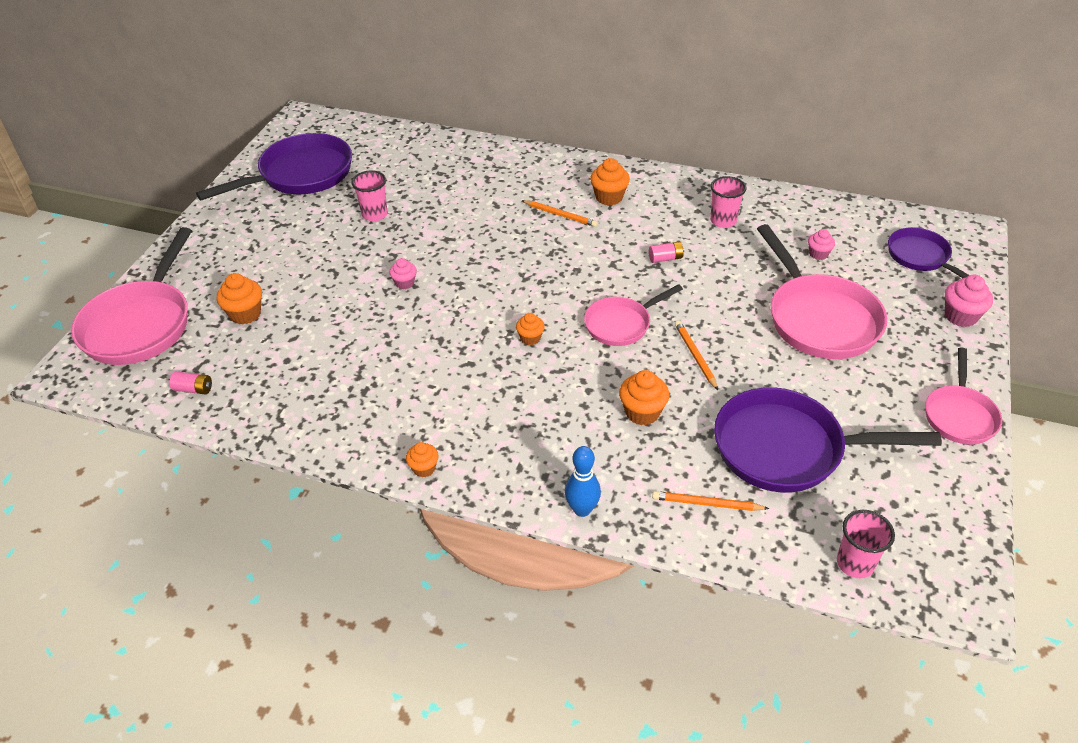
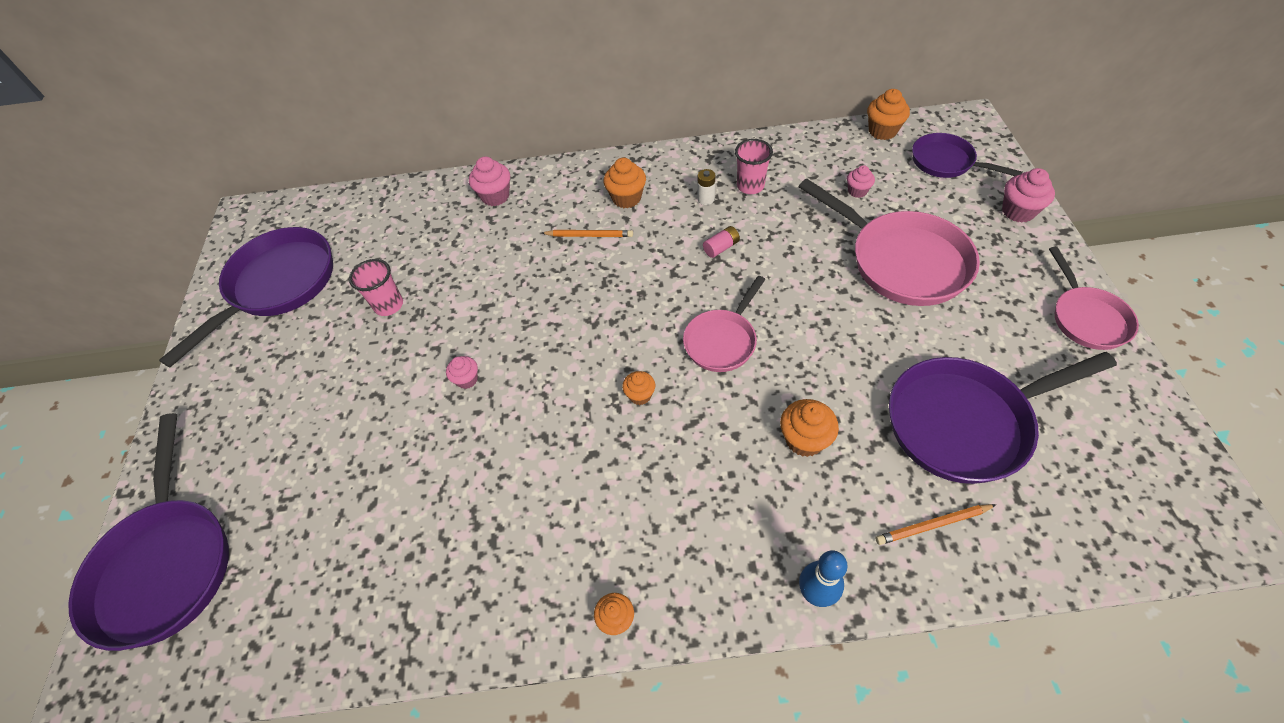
camera: 20 degrees left, 10 degrees up
pink pan [71,227,192,365] -> purple pan [68,413,229,651]
pink battery [170,371,212,394] -> none
orange cupcake [217,273,262,324] -> orange cupcake moved to [867,89,910,140]
orange pencil [675,320,718,390] -> none
pink cup [837,510,895,578] -> none
none -> pink cupcake [469,156,510,206]
none -> white battery [697,169,715,205]

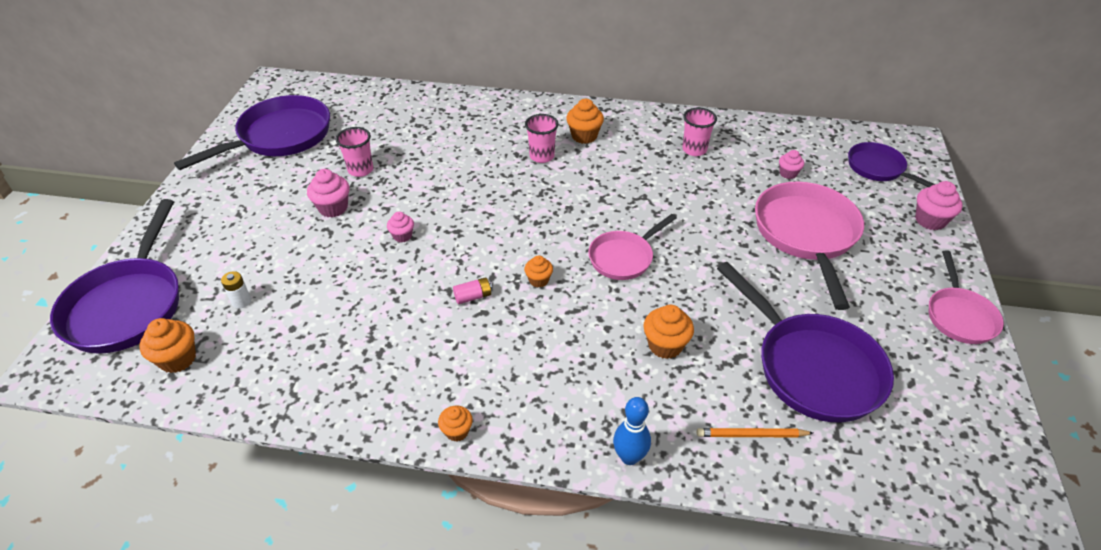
camera: 10 degrees right, 10 degrees down
pink cupcake [469,156,510,206] -> pink cupcake moved to [307,169,350,218]
orange pencil [542,230,633,237] -> pink cup [525,114,559,163]
white battery [697,169,715,205] -> white battery moved to [221,271,251,308]
pink battery [703,226,740,258] -> pink battery moved to [453,277,492,304]
pink pan [799,179,980,306] -> pink pan turned 150 degrees counterclockwise [755,182,864,310]
orange cupcake [867,89,910,140] -> orange cupcake moved to [140,318,196,373]
purple pan [889,352,1117,484] -> purple pan turned 120 degrees counterclockwise [717,262,894,422]

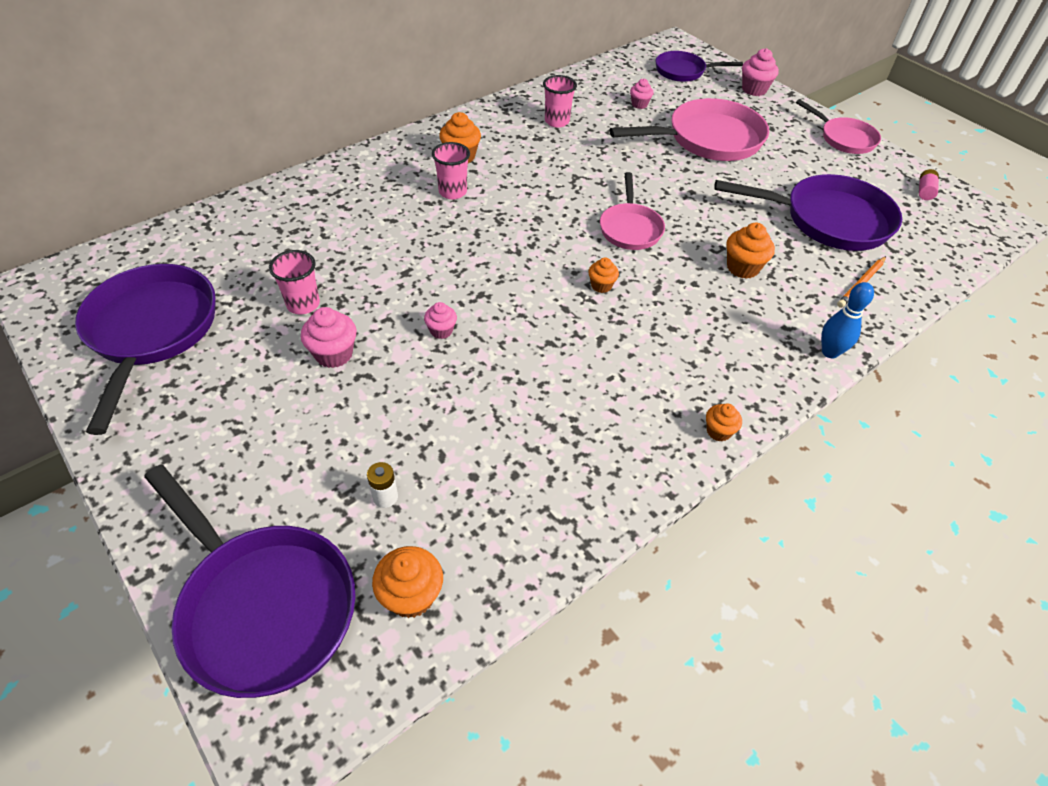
camera: 50 degrees left, 5 degrees up
pink battery [453,277,492,304] -> pink battery moved to [919,169,939,200]
pink pan [755,182,864,310] -> pink pan turned 120 degrees clockwise [609,98,769,161]

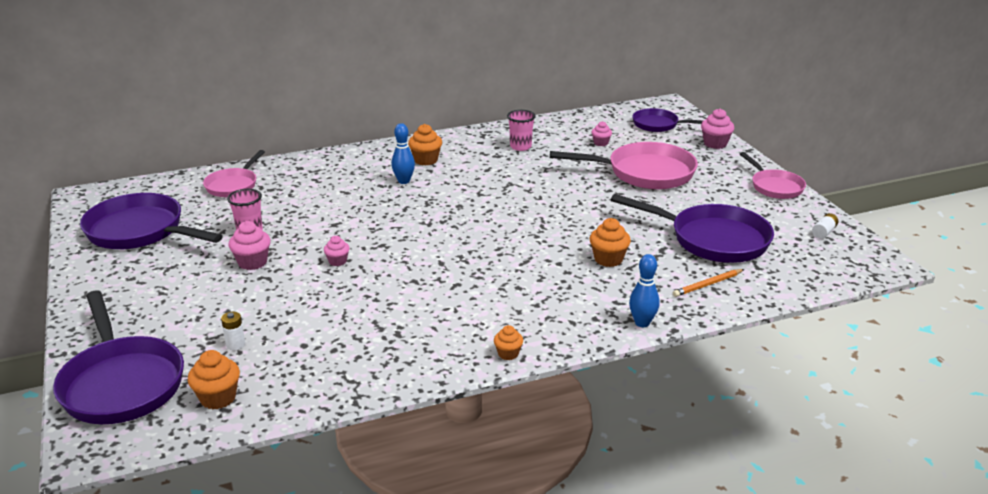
camera: 20 degrees right, 20 degrees down
purple pan [75,264,216,435] -> purple pan turned 75 degrees counterclockwise [80,193,223,249]
pink cup [432,142,470,199] -> blue bowling pin [391,123,415,184]
orange cupcake [588,258,619,293] -> none
pink pan [600,172,665,250] -> pink pan moved to [203,150,265,197]
pink battery [919,169,939,200] -> white battery [812,213,838,239]

